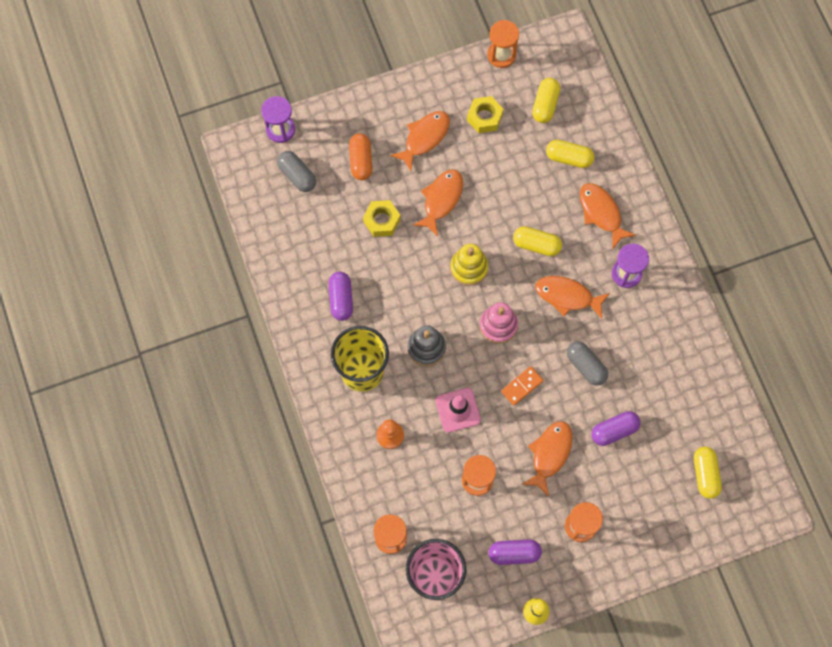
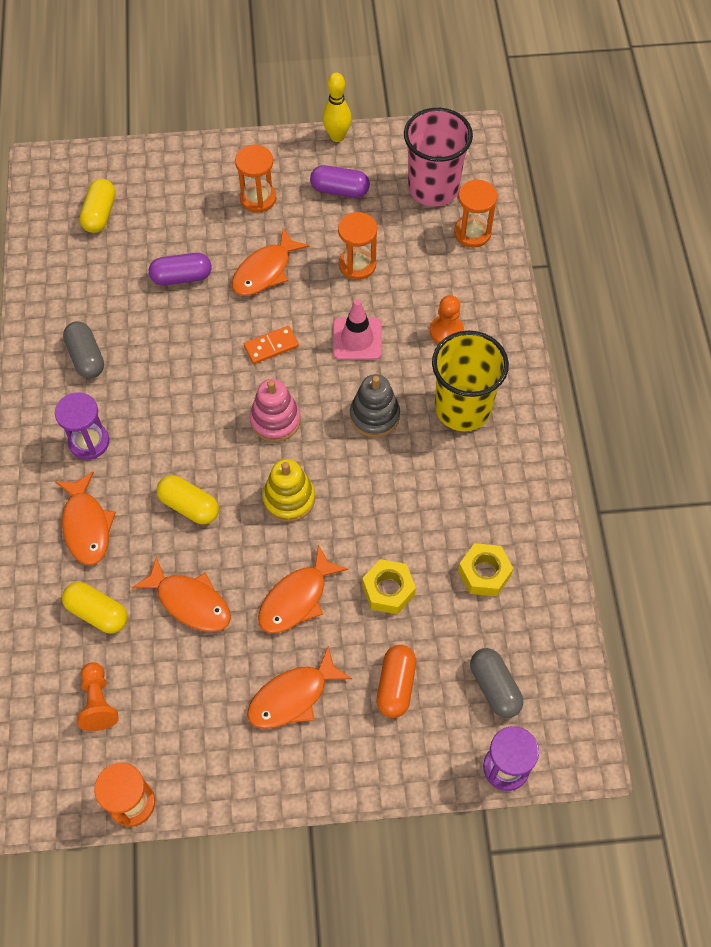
camera: 165 degrees left, 10 degrees down
purple capsule [329,272,353,321] -> none
yellow nut [467,96,503,133] -> yellow nut moved to [458,543,513,596]
yellow capsule [532,78,560,123] -> orange pawn [77,662,119,731]
orange fish [536,276,610,319] -> orange fish moved to [132,556,231,632]
grey capsule [567,341,608,386] -> grey capsule moved to [63,321,104,379]

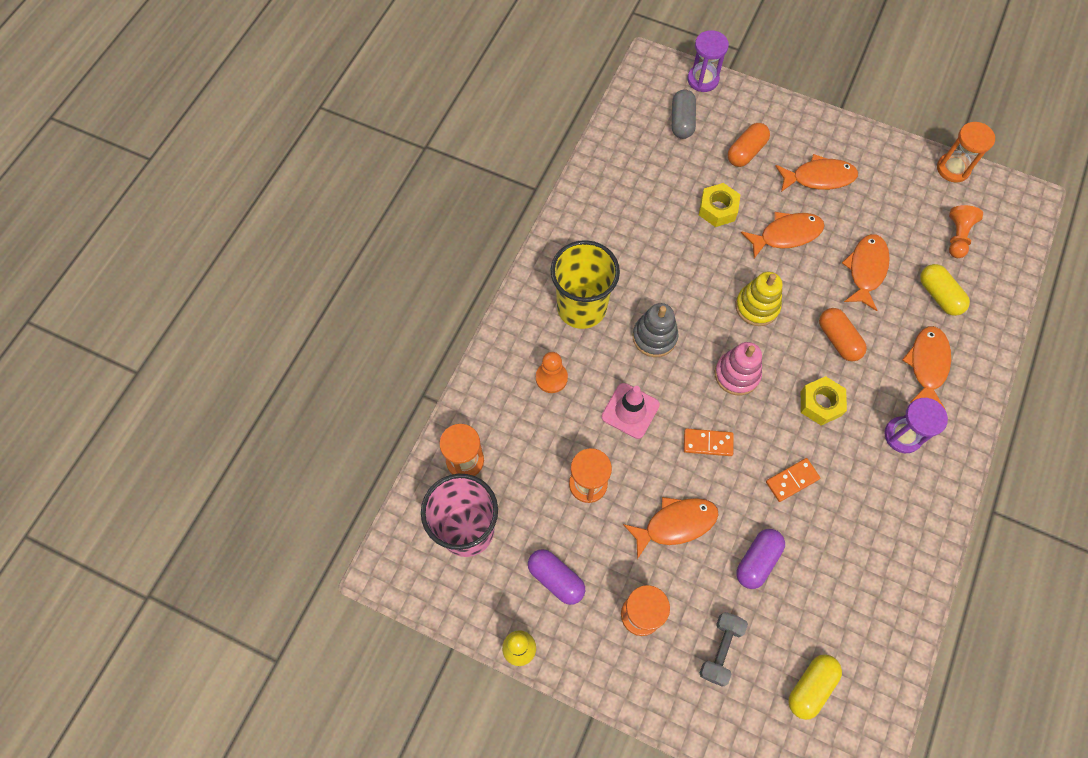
camera: 150 degrees left, 5 degrees up
grey capsule [63,321,104,379] -> none
orange fish [132,556,231,632] -> orange fish turned 45 degrees clockwise [842,234,890,311]
purple capsule [149,253,211,286] -> purple capsule turned 75 degrees counterclockwise [736,529,785,589]
yellow capsule [156,475,219,524] -> orange capsule [819,308,867,361]
yellow nut [458,543,513,596] -> yellow nut moved to [801,376,847,425]
none -> grey dumbbell [700,612,748,687]
none -> orange domino [766,458,820,502]

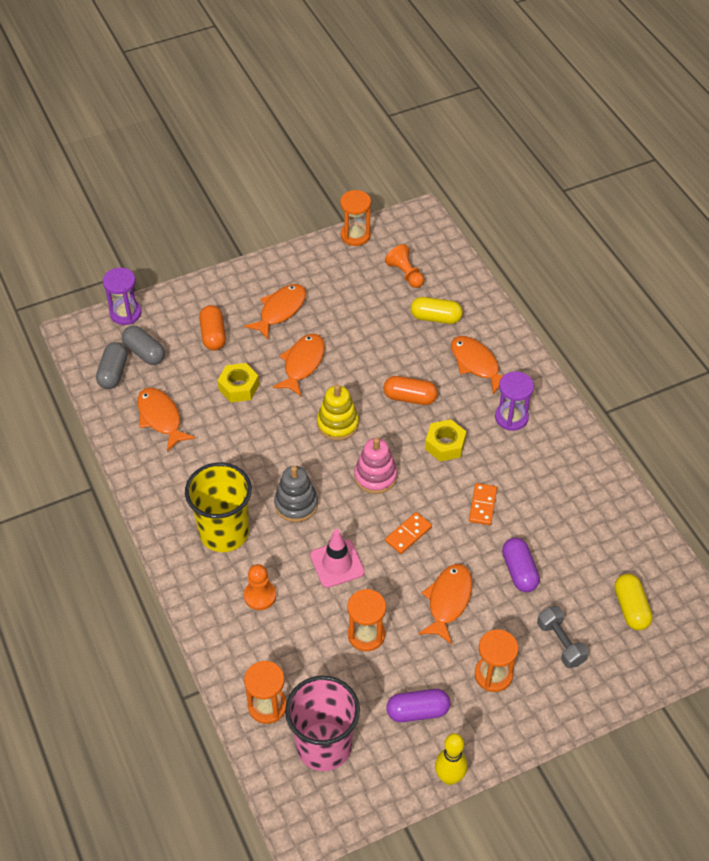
camera: 50 degrees left, 15 degrees down
orange fish [842,234,890,311] -> orange fish moved to [137,388,195,452]
none -> grey capsule [96,342,128,389]

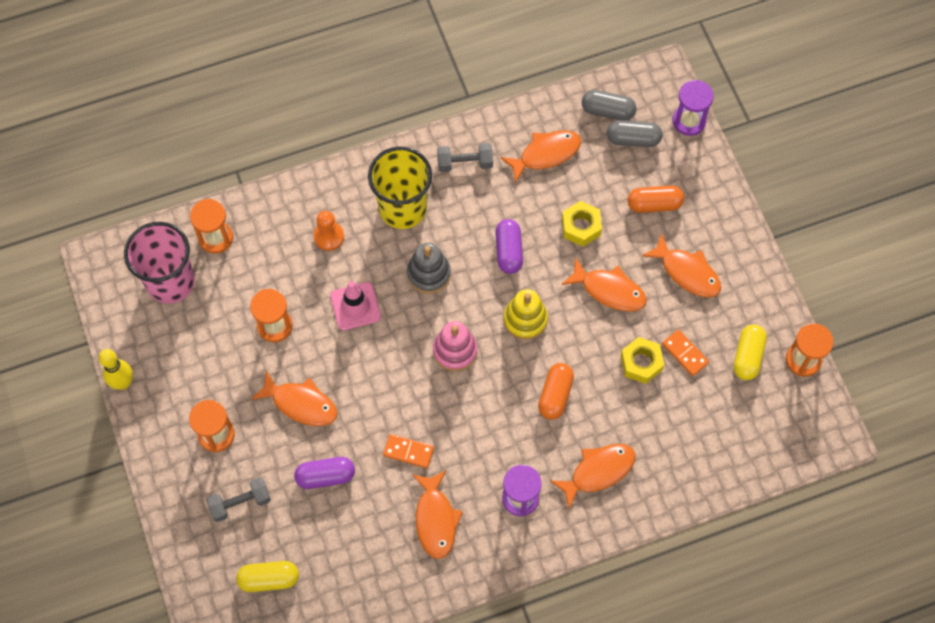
camera: 95 degrees right, 15 degrees up
grey capsule [122,326,165,365] -> grey capsule turned 45 degrees clockwise [607,120,663,147]
orange pawn [385,244,424,288] -> none
orange domino [385,512,432,554] -> orange domino moved to [662,329,709,376]
purple capsule [387,689,450,722] -> purple capsule moved to [495,219,523,274]
yellow capsule [411,297,463,324] -> yellow capsule moved to [734,324,767,380]
yellow nut [425,419,466,462] -> yellow nut moved to [621,337,664,384]
none -> orange fish [412,471,463,559]
none -> grey dumbbell [437,143,493,172]

